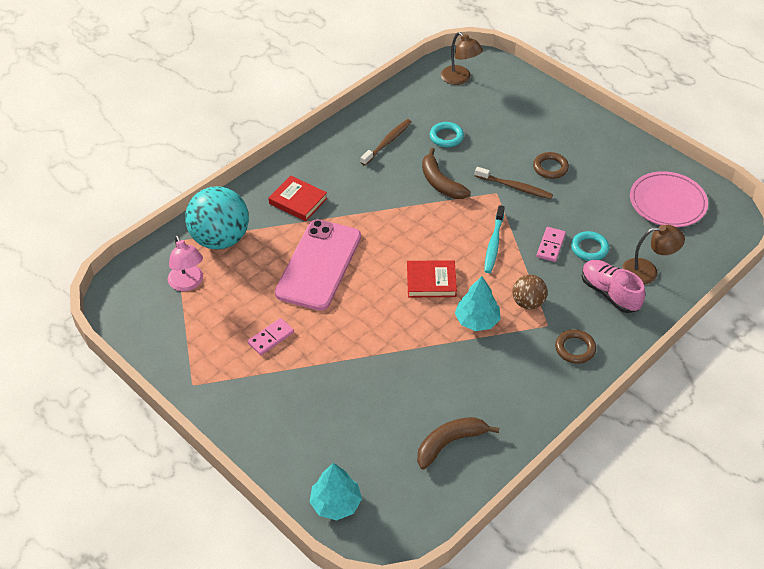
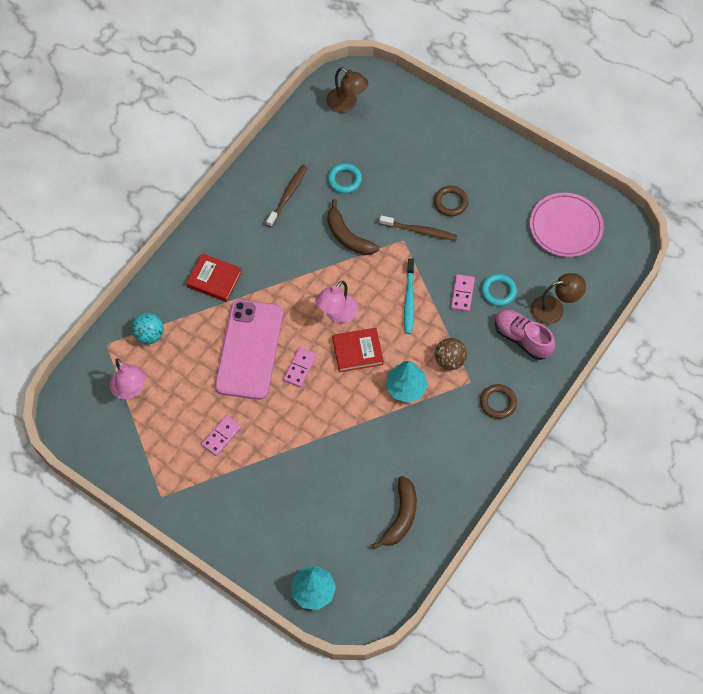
camera: 10 degrees left, 15 degrees up
turquoise ball [185,186,249,250] -> turquoise ball [131,312,164,344], size x0.53
brown banana [417,417,500,469] -> brown banana turned 150 degrees clockwise [372,476,417,549]
none -> pink domino [283,347,317,388]
none -> pink lamp [315,281,358,323]

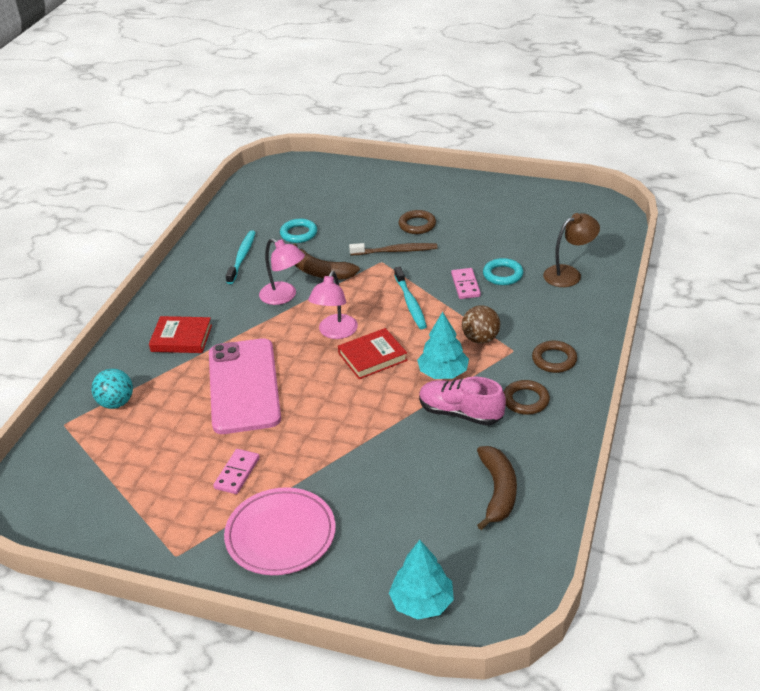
camera: 15 degrees left, 25 degrees down
pink lamp [110,358,146,399] -> pink lamp moved to [259,238,305,305]
brown toothbrush [266,165,308,227] -> turquoise toothbrush [226,231,256,284]
pink domino [283,347,317,388] -> none
brown lamp [326,67,368,113] -> none
pink shoe [495,309,555,360] -> pink shoe moved to [419,377,506,426]
pink plate [530,193,604,257] -> pink plate moved to [224,487,336,575]
none -> brown ring [504,380,550,415]

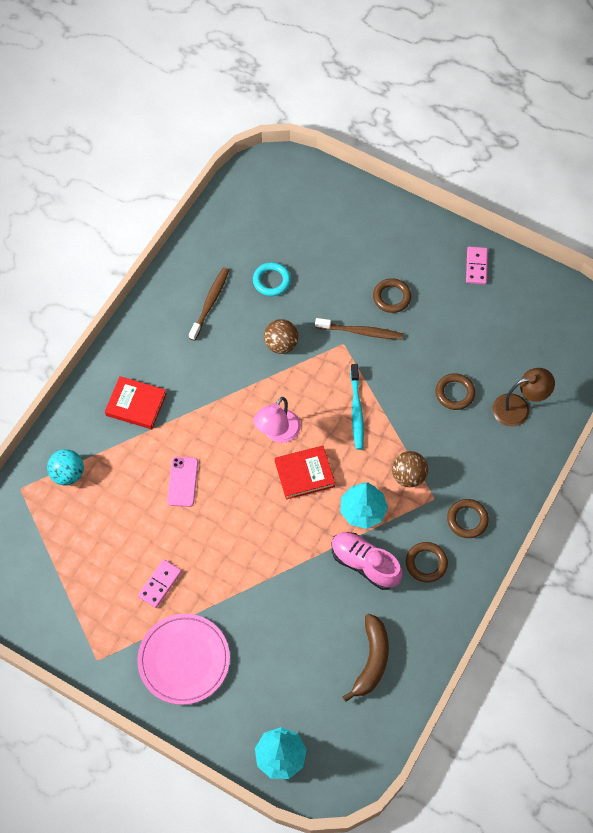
camera: 10 degrees right, 25 degrees up
pink phone [209,338,281,434] -> pink phone [167,457,198,507], size x0.44
turquoise toothbrush [226,231,256,284] -> brown toothbrush [189,267,229,341]
pink lamp [259,238,305,305] -> none
brown banana [293,243,360,280] -> brown ball [264,319,298,354]
pink domino [451,268,481,299] -> pink domino moved to [466,246,488,285]
turquoise ring [483,258,523,285] -> brown ring [436,373,475,410]

